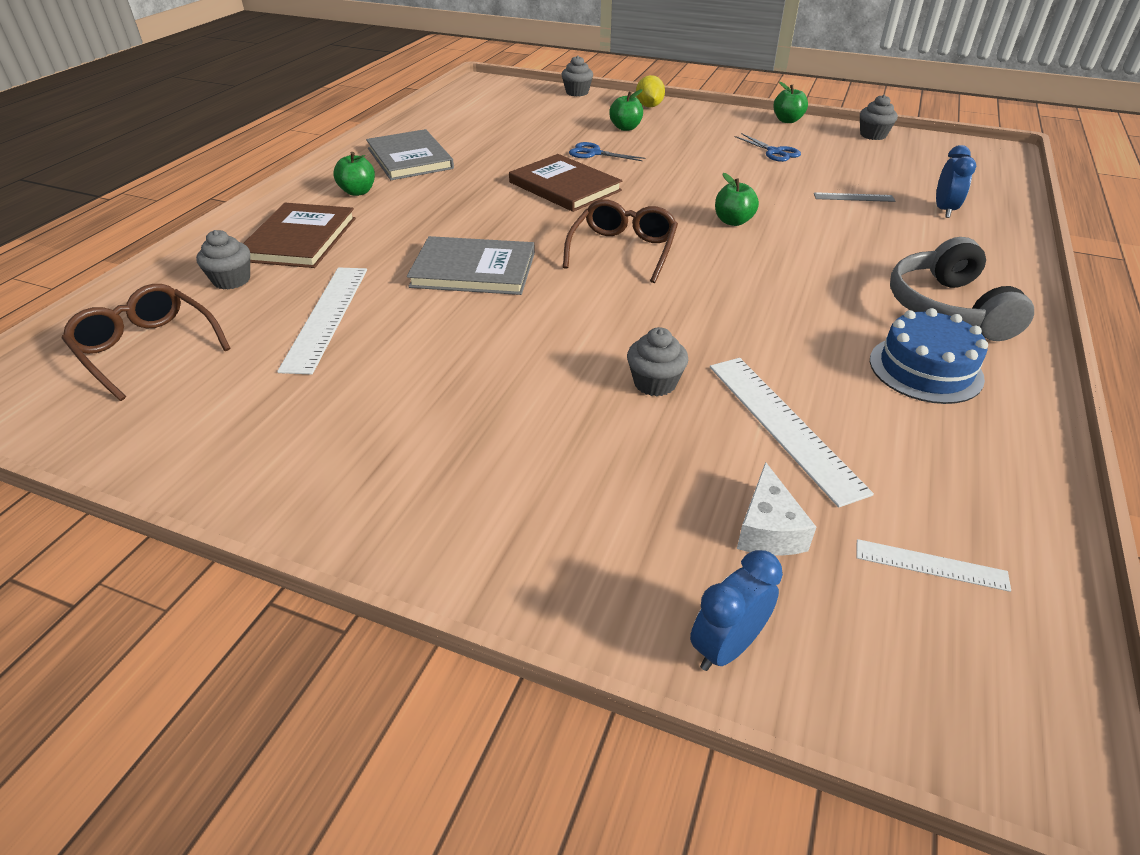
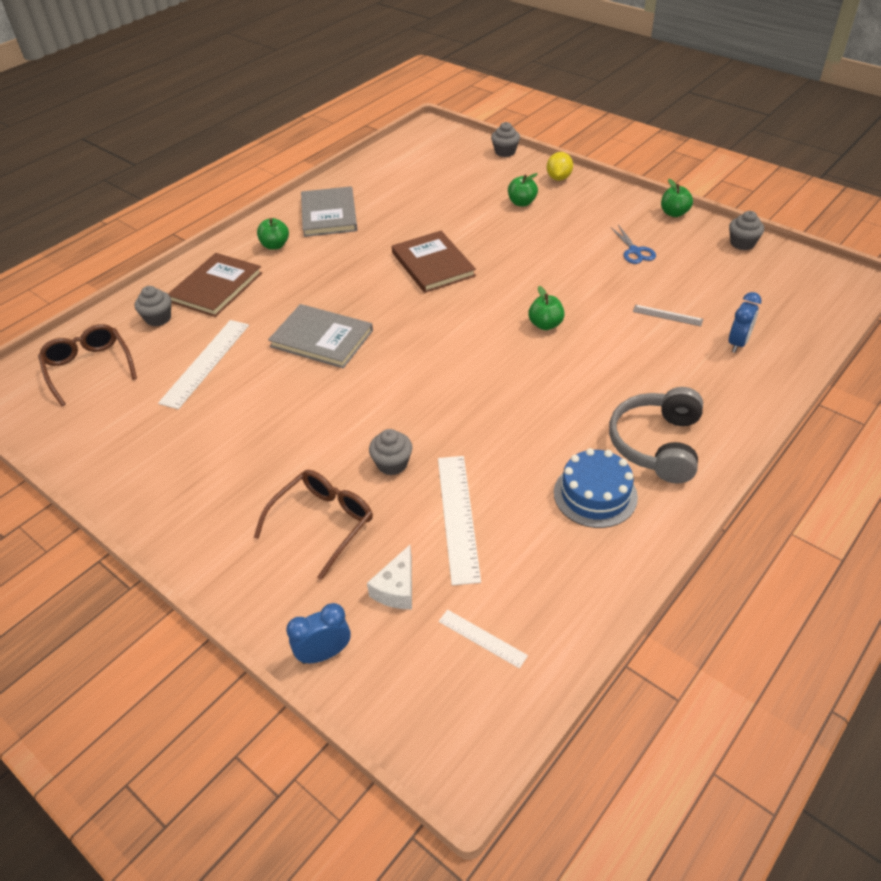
camera: 20 degrees right, 5 degrees up
brown glasses [563,200,678,283] -> brown glasses moved to [254,470,373,580]
blue scissors [569,142,645,161] -> none

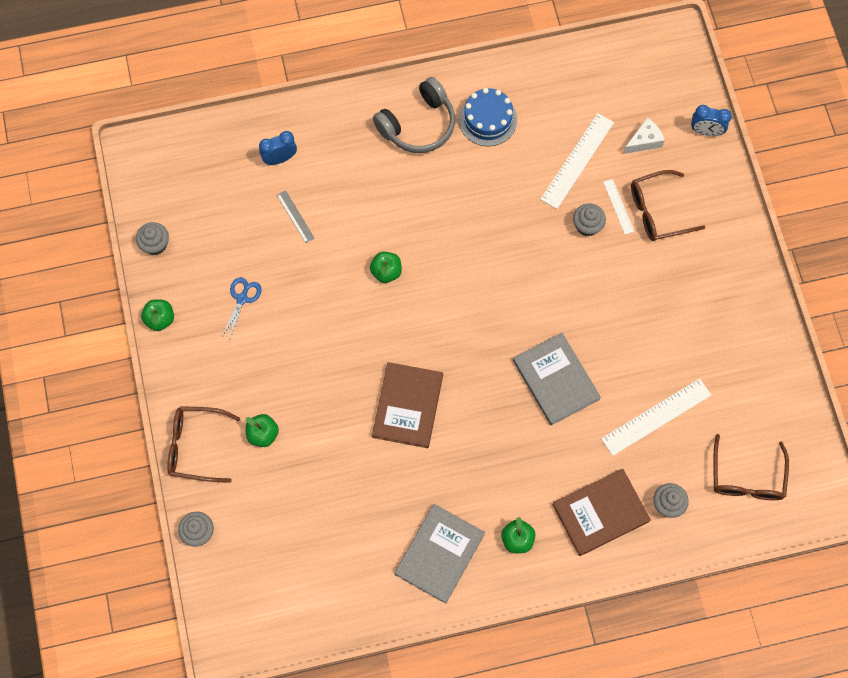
camera: 145 degrees left, 25 degrees up
white ruler [439,610,528,669] -> white ruler moved to [603,179,635,234]
yellow lemon [547,152,573,181] -> brown glasses [167,406,240,483]

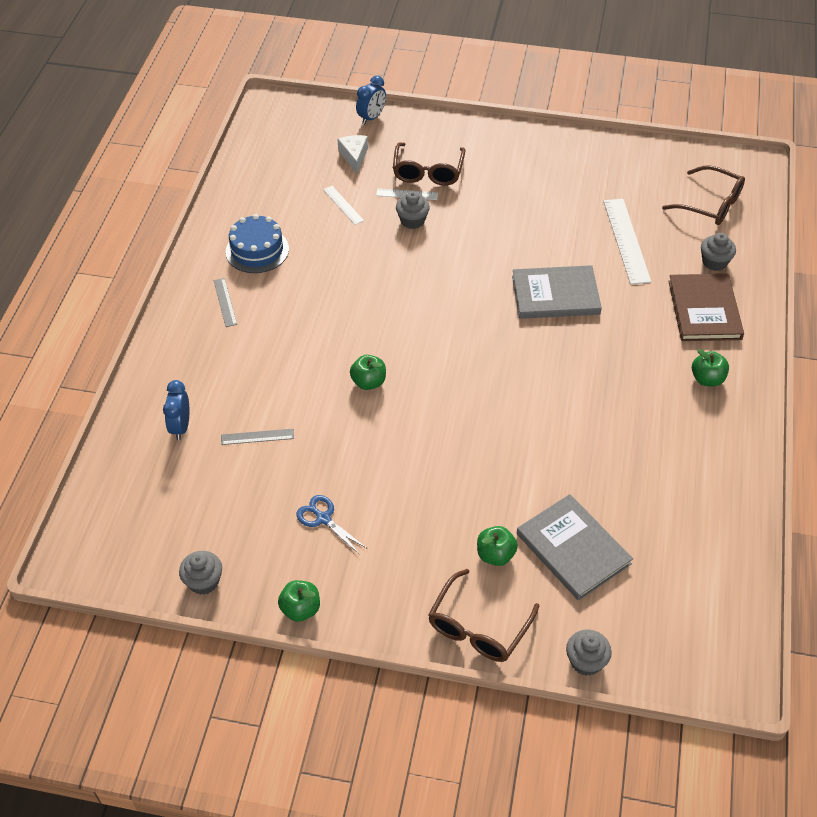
camera: 65 degrees left, 20 degrees down
brown book [372,362,443,448] -> none
grey headphones [373,77,455,153] -> grey ruler [214,278,237,327]
grey book [394,504,485,604] -> grey book moved to [517,494,633,601]
white ruler [540,113,614,209] -> white ruler [323,186,364,225], size x0.53

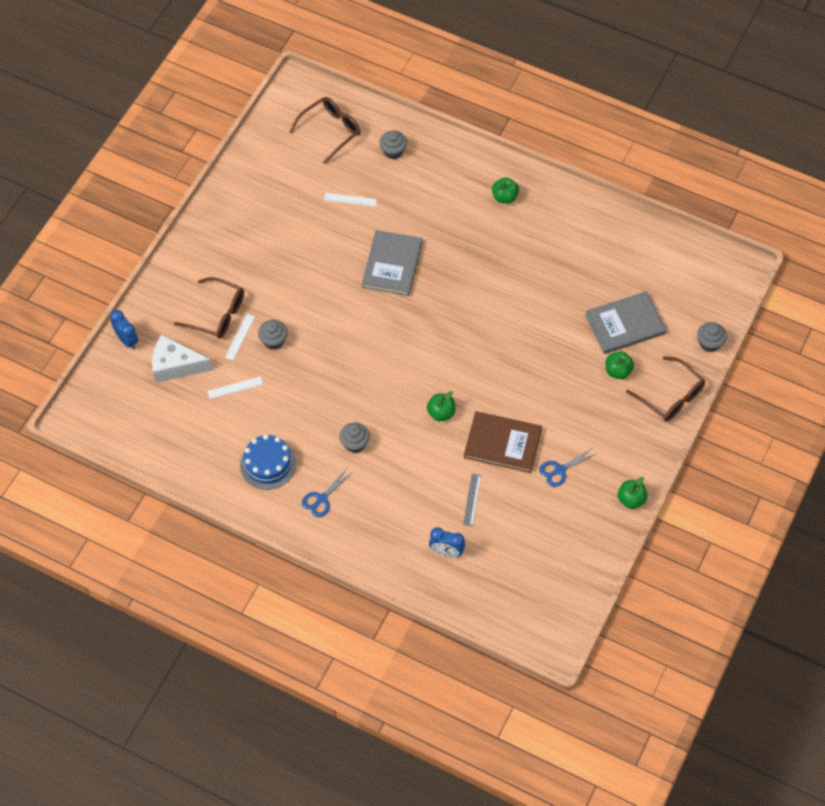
camera: 75 degrees left, 10 degrees up
grey cupcake [179,551,222,595] -> grey cupcake moved to [339,422,370,453]
grey ruler [214,278,237,327] -> blue scissors [302,468,353,517]
white cheese [337,135,368,174] -> white cheese [152,334,213,383], size x1.56
white ruler [603,199,651,284] -> white ruler [324,193,377,207], size x0.53
brown book [668,274,744,341] -> brown book moved to [464,411,542,473]

